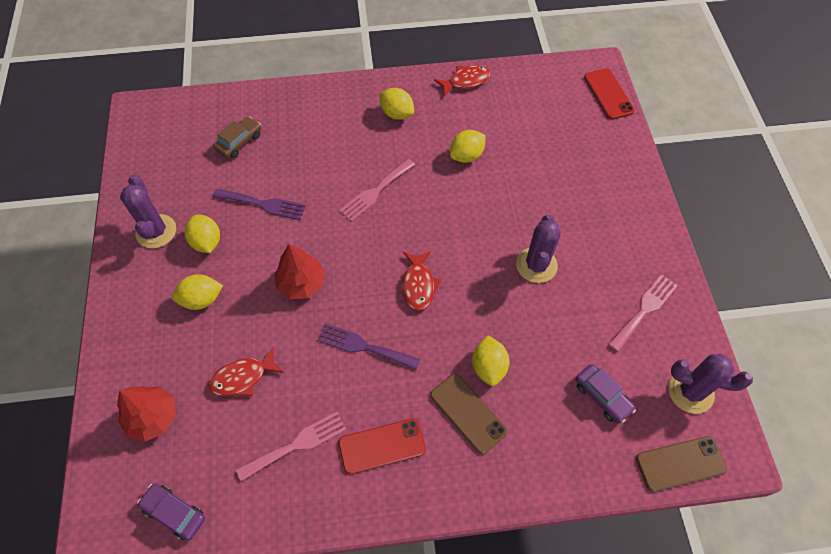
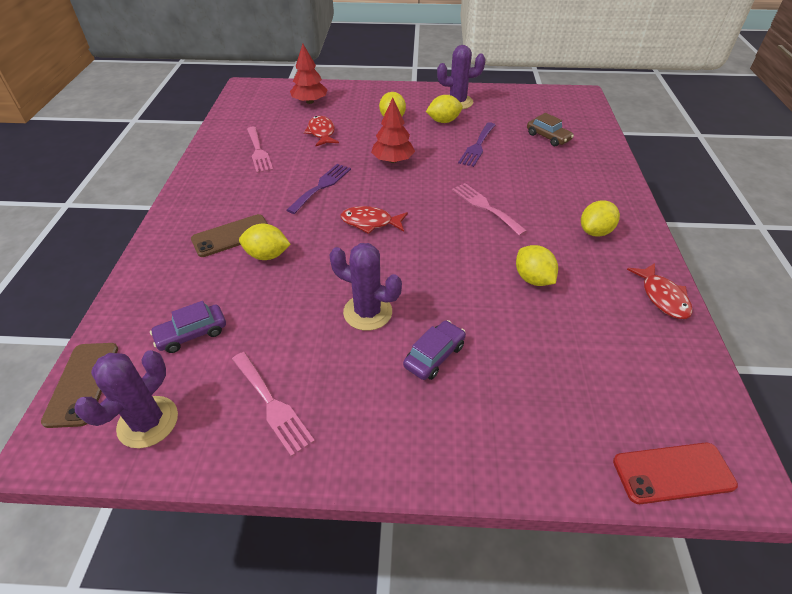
camera: 100 degrees right, 15 degrees down
purple car [137,484,205,540] -> purple car moved to [403,320,466,380]
red phone [339,418,426,475] -> none

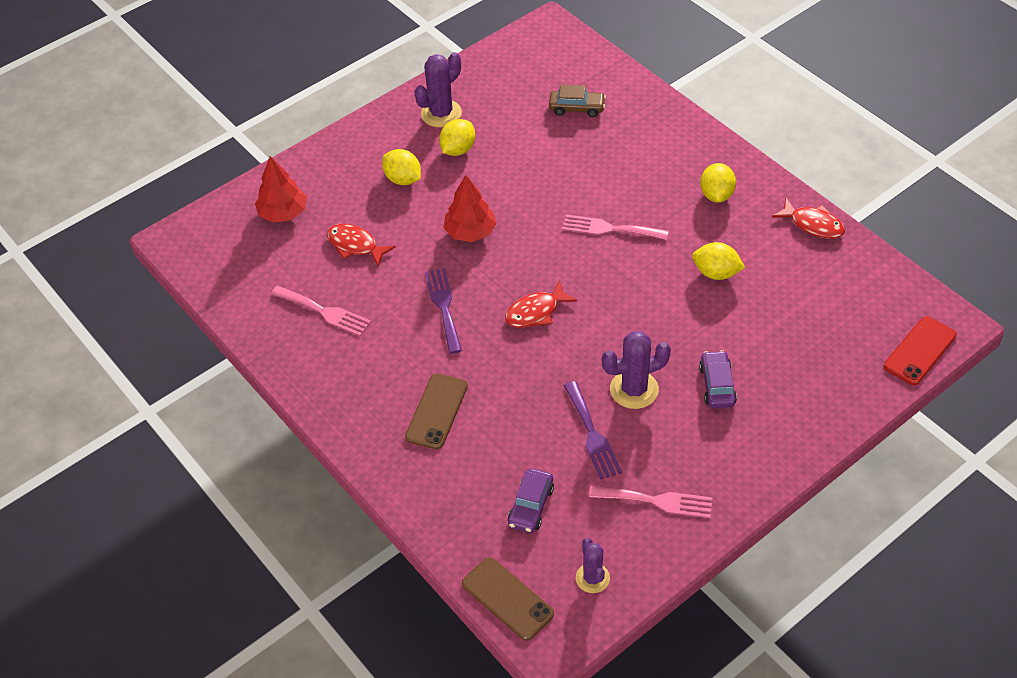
camera: 40 degrees left, 5 degrees up
purple cactus [74,350,178,448] -> purple cactus [576,538,610,593], size x0.64
yellow lemon [239,224,291,260] -> none
purple fork [458,122,495,167] -> purple fork moved to [564,381,622,480]

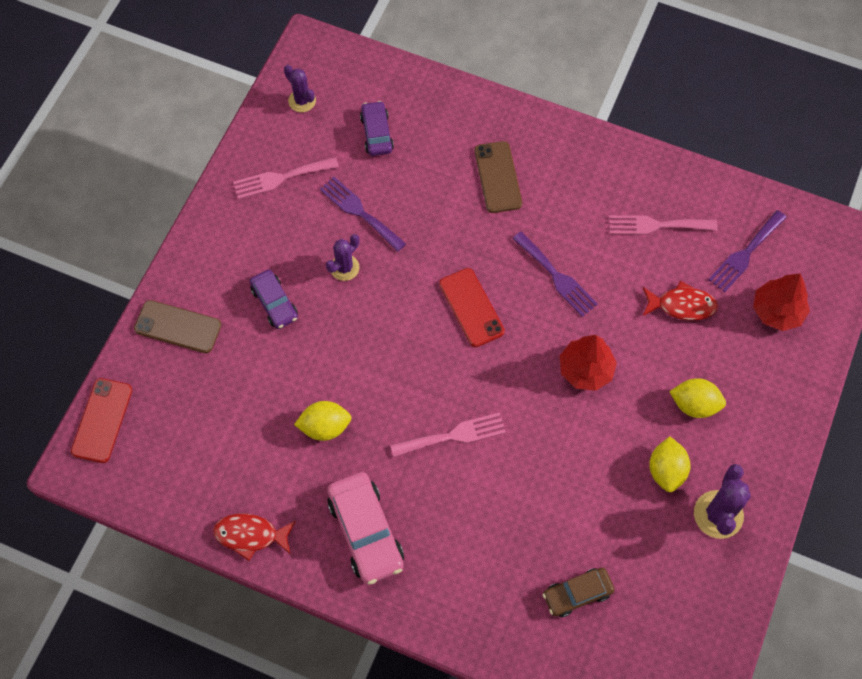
camera: 150 degrees right, 15 degrees up
brown phone [462,557,554,641] -> brown phone moved to [134,300,222,353]
red fish [505,281,577,328] -> red phone [439,268,505,347]
purple cactus [602,331,671,409] -> purple cactus [326,234,360,281], size x0.64
yellow lemon [700,163,736,203] -> pink car [327,472,404,585]
none -> purple fork [708,210,787,292]

